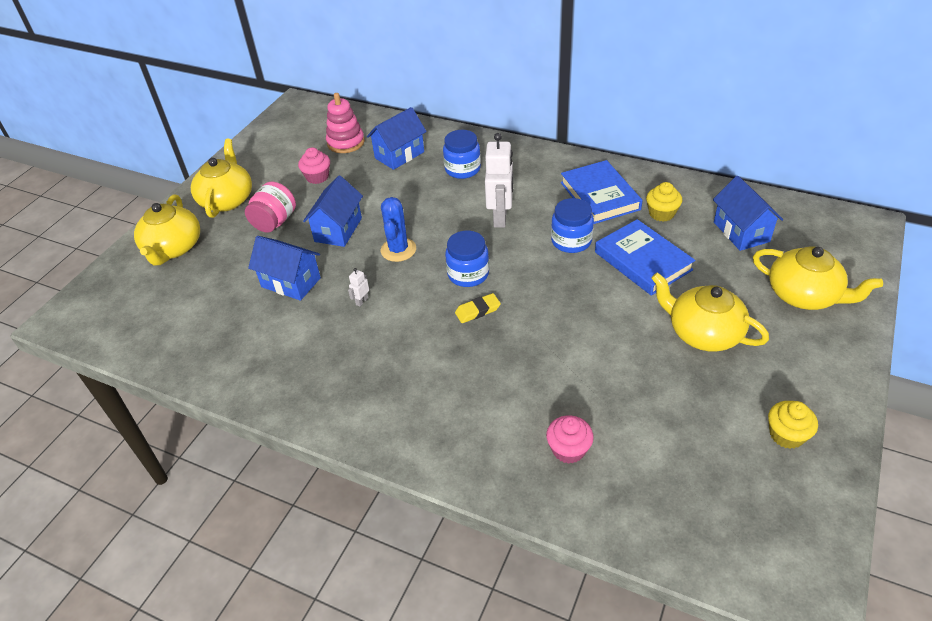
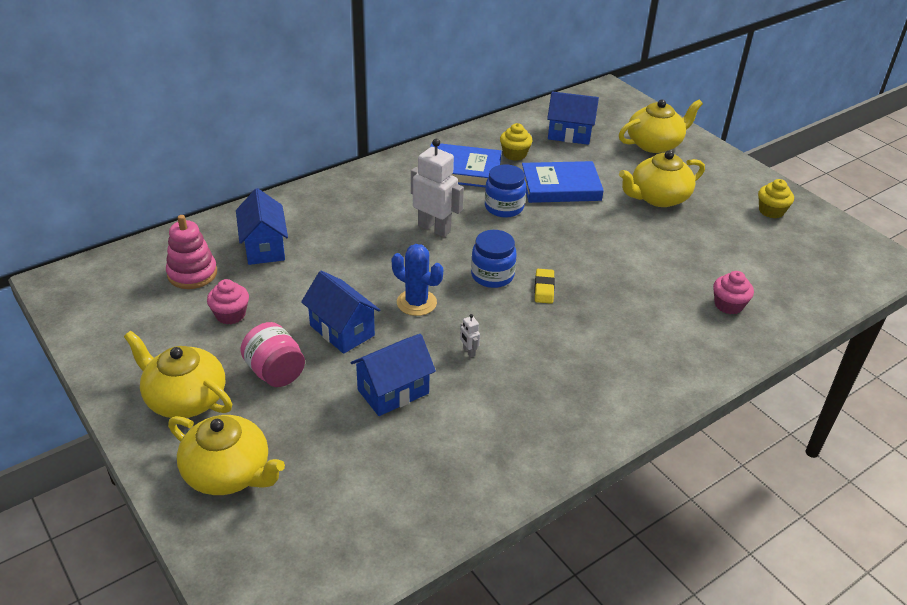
camera: 65 degrees left, 5 degrees down
blue jar [443,130,481,179] -> none

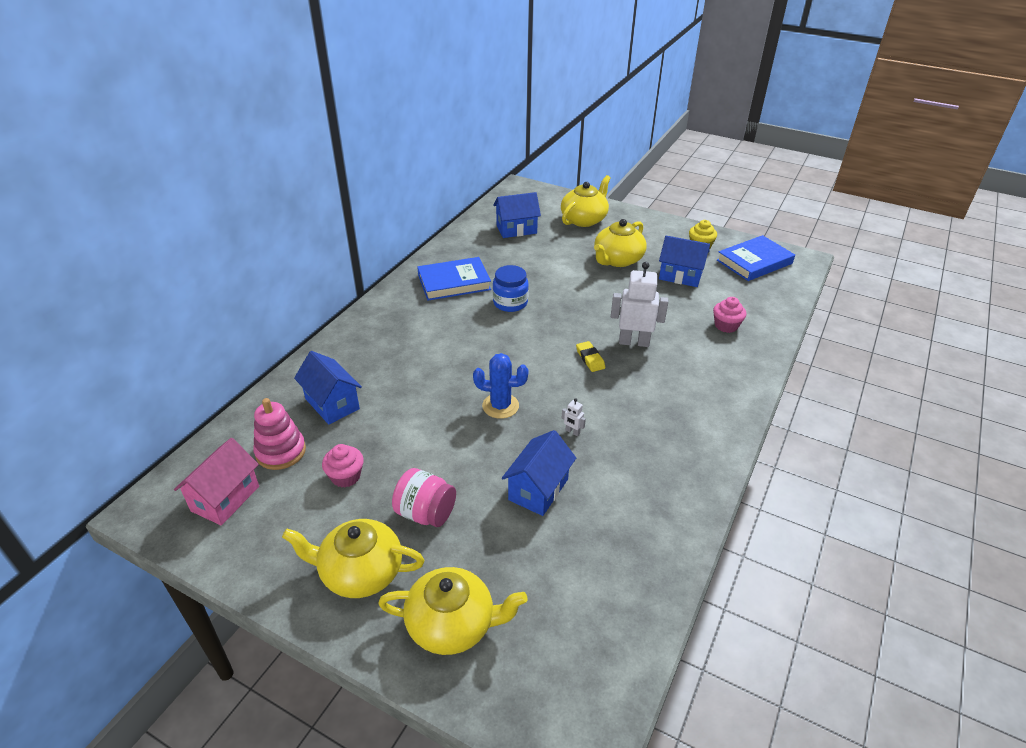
camera: 25 degrees left, 0 degrees up
blue house [301,271,380,354] -> blue house moved to [659,236,710,287]
white robot [411,139,464,237] -> white robot moved to [611,262,668,347]
blue jar [471,230,517,288] -> none
yellow cupcake [500,123,532,161] -> none
blue book [522,161,604,203] -> blue book moved to [717,235,795,281]
none -> pink house [174,438,259,525]

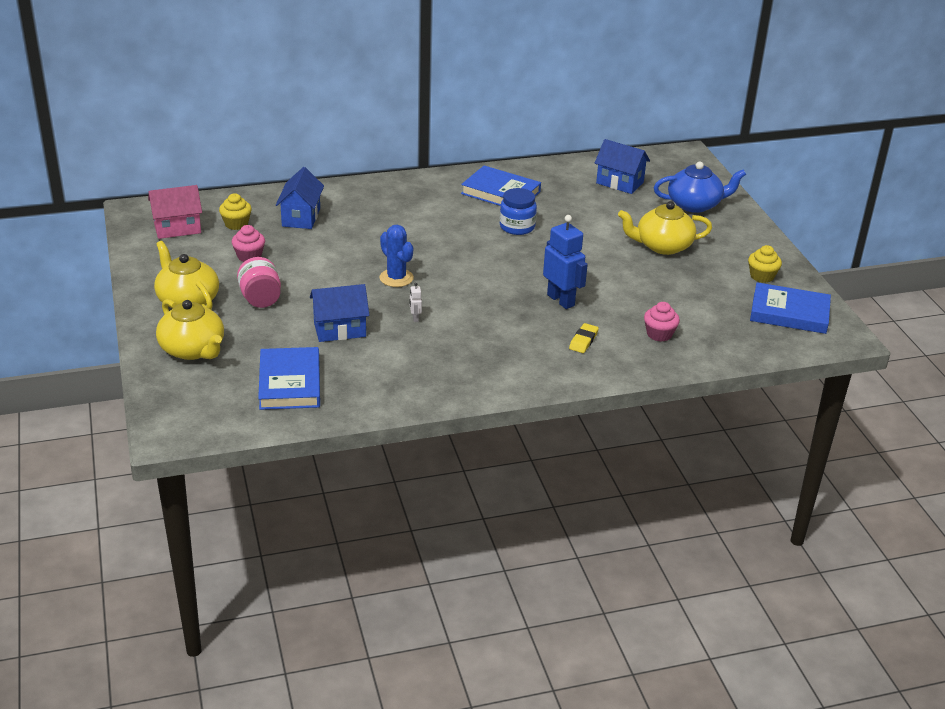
camera: 45 degrees right, 5 degrees down
pink stacking toy [253,398,306,470] -> yellow cupcake [219,193,252,230]
yellow teapot [561,175,611,227] -> blue teapot [654,162,746,213]
yellow eraser [576,341,605,372] -> yellow eraser moved to [569,323,599,353]
white robot [611,262,668,347] -> blue robot [543,215,588,309]
blue house [659,236,710,287] -> none
none -> blue book [258,347,320,410]

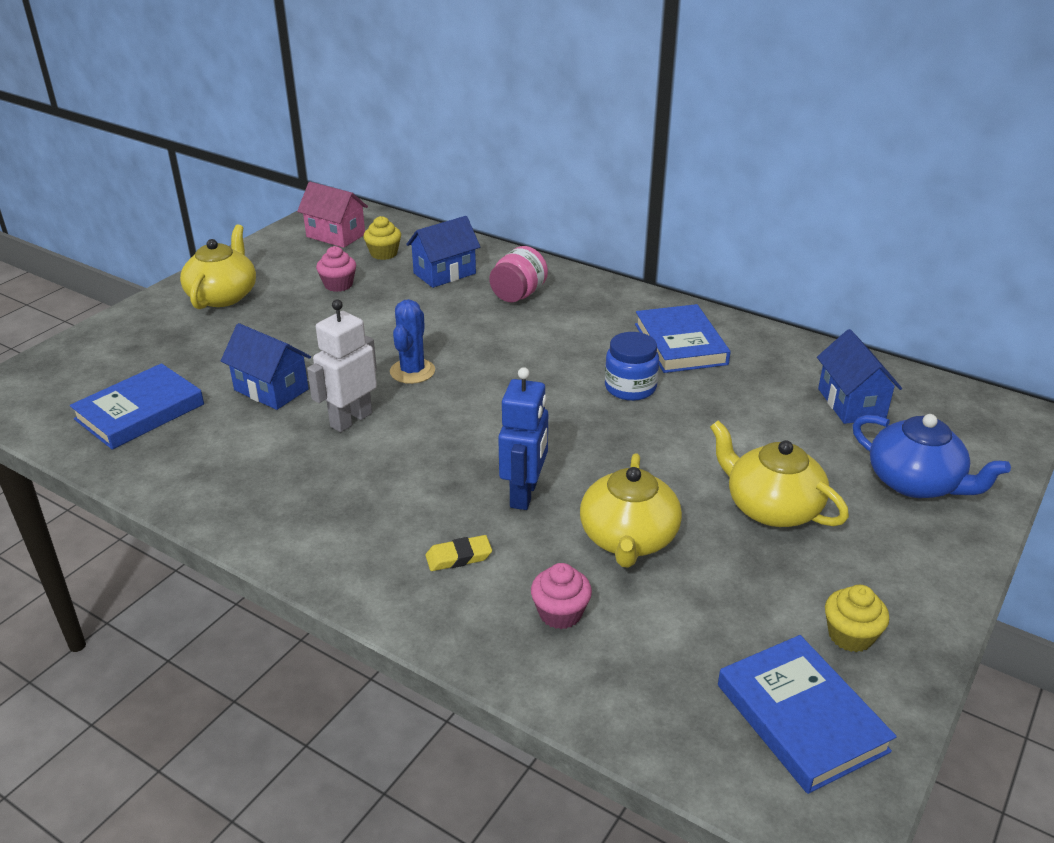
camera: 50 degrees right, 0 degrees up
yellow teapot [156,299,224,360] -> yellow teapot moved to [580,453,682,568]
pink jar [237,257,281,308] -> pink jar moved to [489,246,548,302]
white robot [410,283,422,322] -> white robot [307,299,377,432], size x2.39

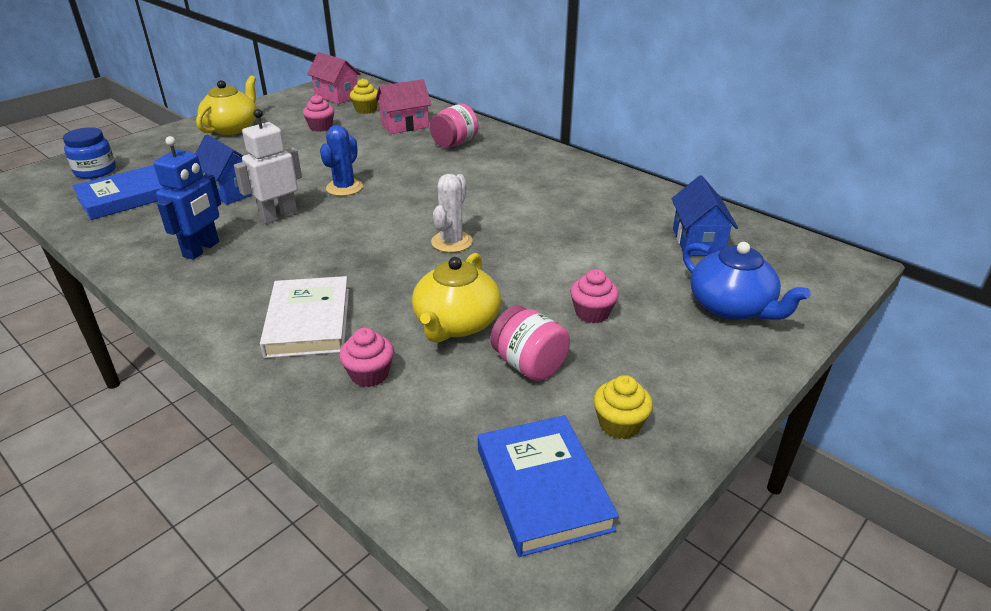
camera: 10 degrees right, 0 degrees up
blue house [406,216,480,288] -> pink house [376,79,431,134]
yellow eraser [425,535,492,571] -> white book [260,276,349,358]
blue robot [498,367,548,510] -> blue robot moved to [153,136,221,260]
blue jar [605,332,659,401] -> blue jar moved to [63,127,116,179]
blue book [635,304,731,373] -> none
yellow teapot [710,420,849,527] -> pink cupcake [570,269,619,323]
none -> white cactus [431,174,473,253]
none -> pink jar [490,305,570,381]

